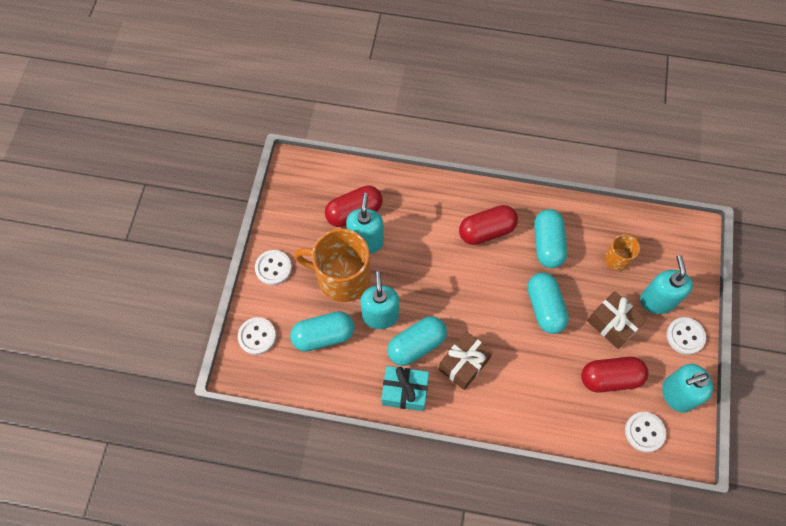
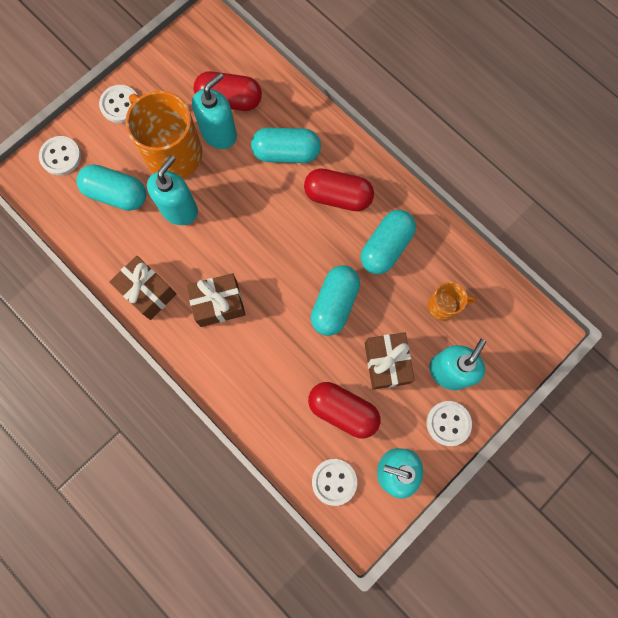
camera: 35 degrees right, 10 degrees up
turquoise gift [381,366,429,411] -> brown gift [109,256,176,320]
turquoise capsule [387,316,447,366] -> turquoise capsule moved to [251,128,321,163]

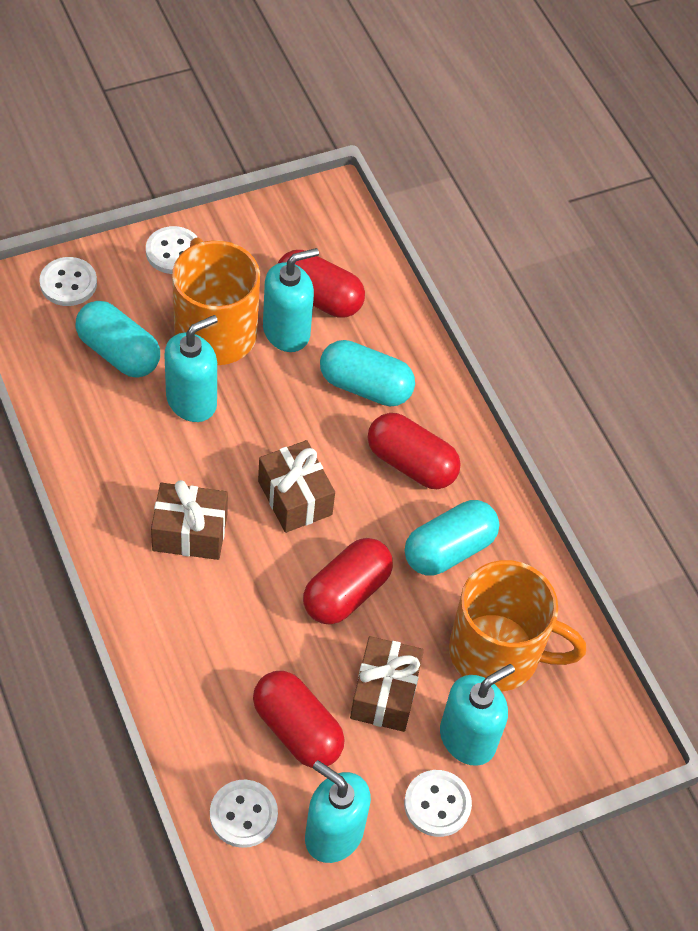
camera: 15 degrees right, 20 degrees down
brown gift [109,256,176,320] -> brown gift moved to [258,440,335,533]
turquoise capsule [311,266,360,336] -> red capsule [303,538,393,625]
orange mug [428,282,477,321] -> orange mug [449,560,586,691], size x1.97

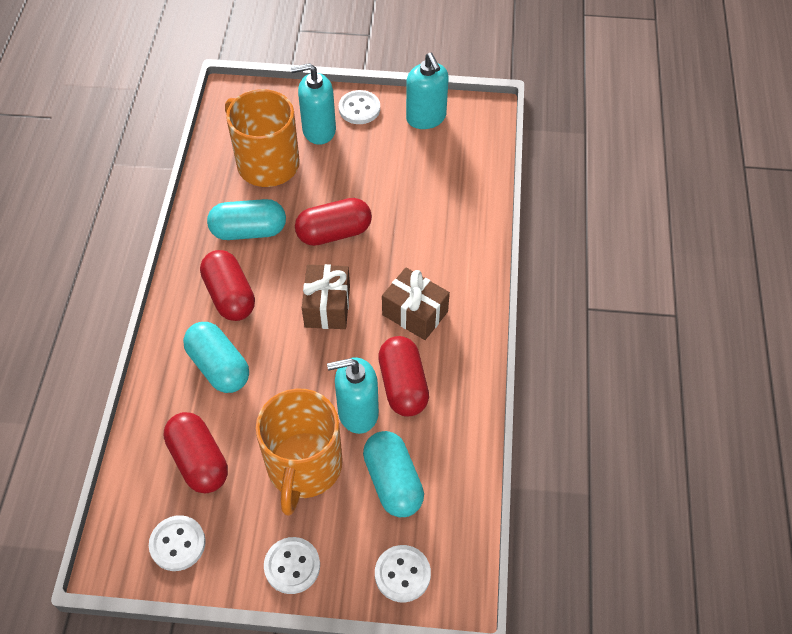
camera: 145 degrees left, 0 degrees up
white button [210,780,278,848] -> white button moved to [149,515,206,571]
red capsule [253,671,345,768] -> red capsule moved to [378,336,429,417]
turquoise soap dispenser [263,248,319,352] -> none
brown gift [350,636,424,732] -> none

